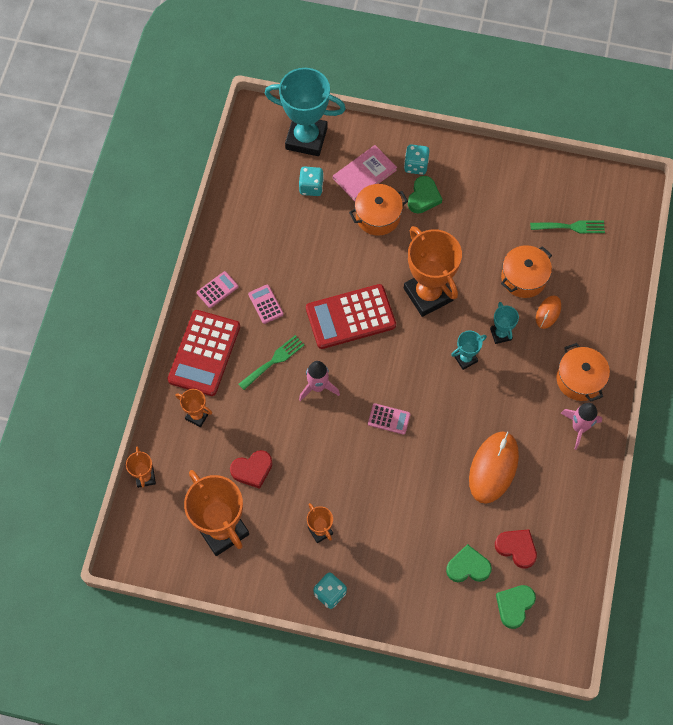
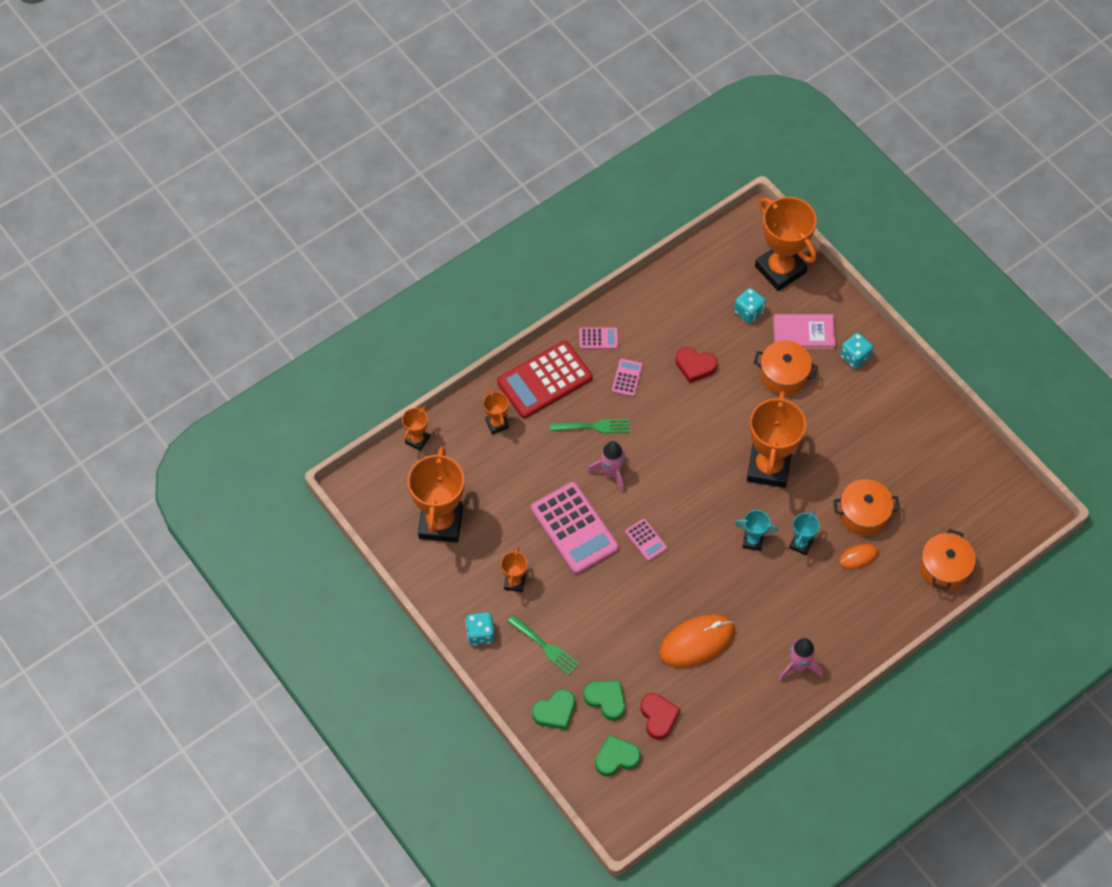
camera: 40 degrees right, 5 degrees down
red heart [230,450,272,489] -> red heart moved to [675,347,718,383]
turquoise trophy [265,68,346,156] -> orange trophy [755,197,817,291]
red calculator [306,284,396,349] -> none
green heart [408,176,442,213] -> green heart moved to [532,689,575,730]
green fork [530,220,605,233] -> green fork moved to [507,615,579,675]
orange pot [556,343,610,402] -> orange pot moved to [920,529,976,591]
none -> pink calculator [531,482,619,574]

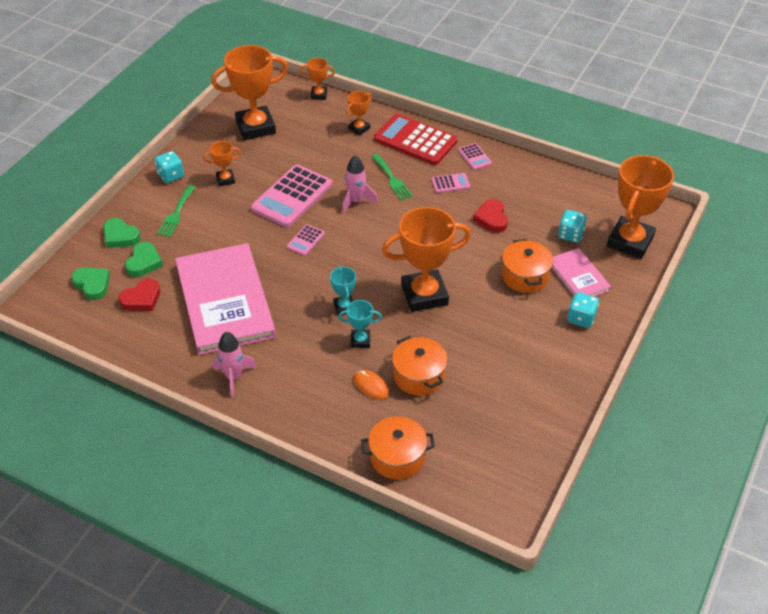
camera: 65 degrees right, 15 degrees down
orange mouse [659,614,735,668] -> pink book [175,243,276,355]

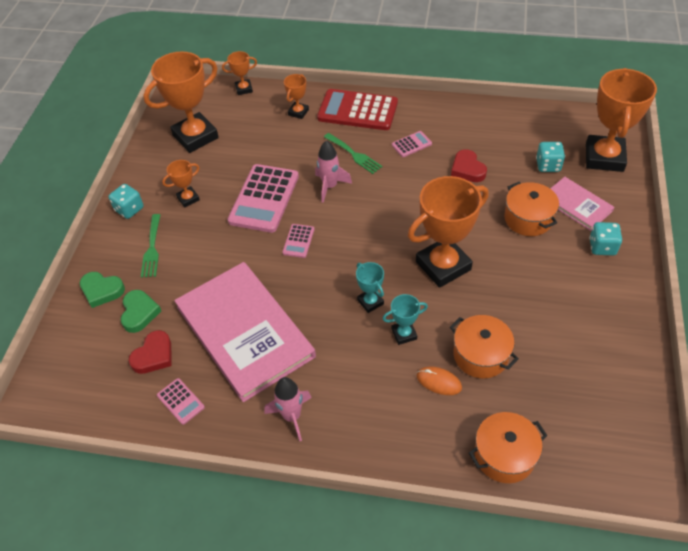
camera: 15 degrees left, 5 degrees up
green heart [71,267,110,300] -> none
pink calculator [458,143,492,170] -> pink calculator moved to [157,378,205,425]

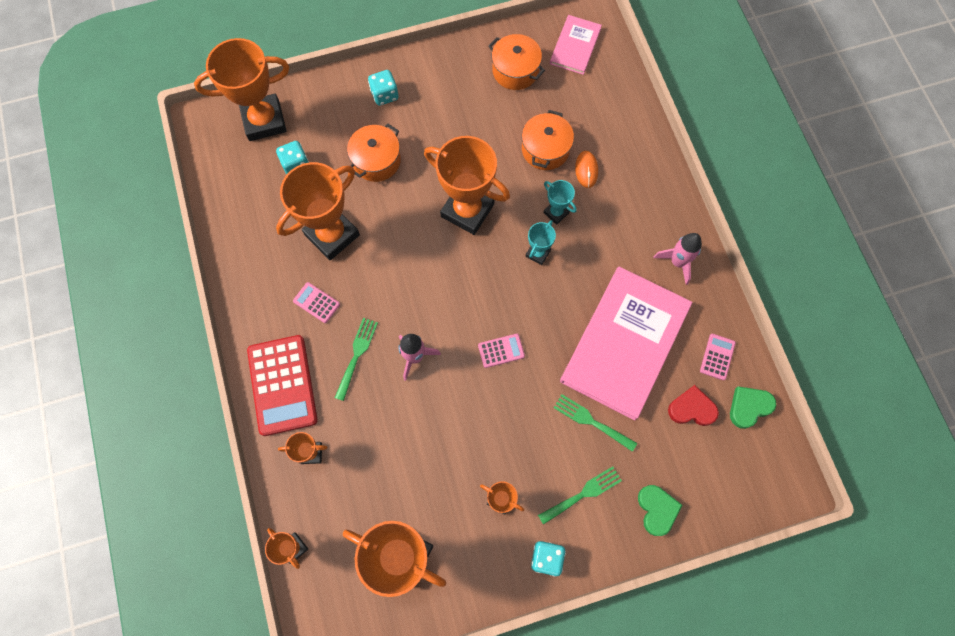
camera: 120 degrees left, 20 degrees up
green heart [121,290,161,333] -> green heart moved to [730,386,776,429]
pink calculator [227,164,299,233] -> none
red heart [451,149,487,182] -> orange trophy [276,162,360,260]
orange pot [469,412,547,483] -> orange pot moved to [488,34,545,90]
pink book [550,177,614,231] -> pink book moved to [550,15,602,75]
none -> green fork [554,394,637,452]

